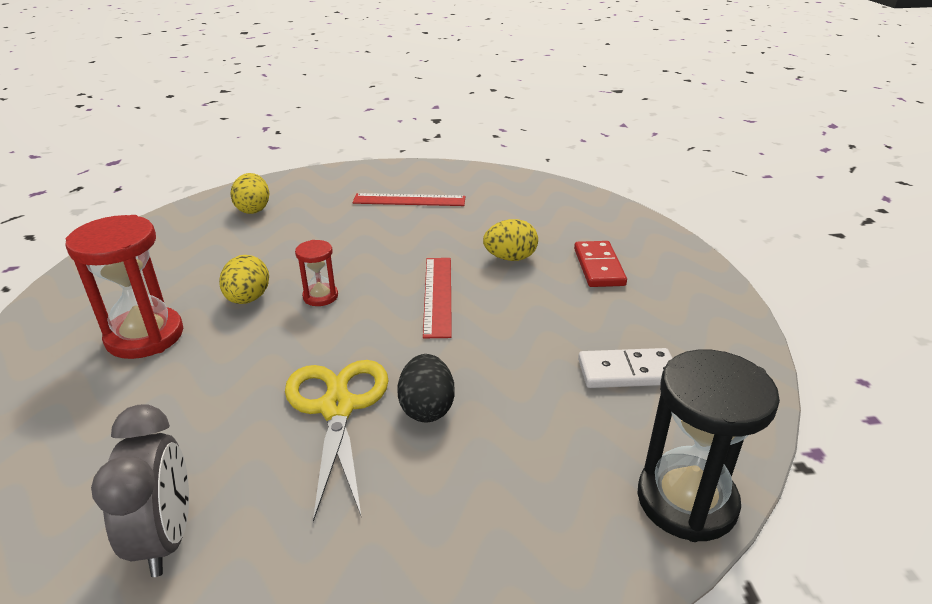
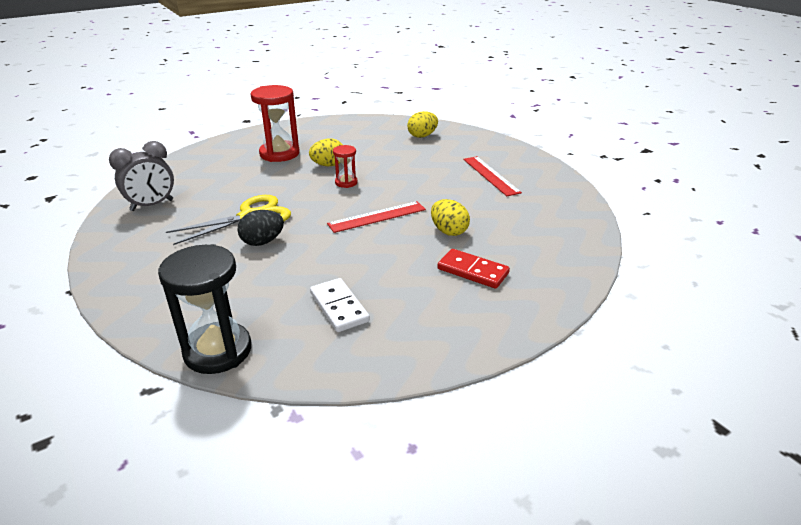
camera: 65 degrees right, 0 degrees up
red domino [574,241,627,287] -> red domino turned 60 degrees clockwise [437,249,510,289]

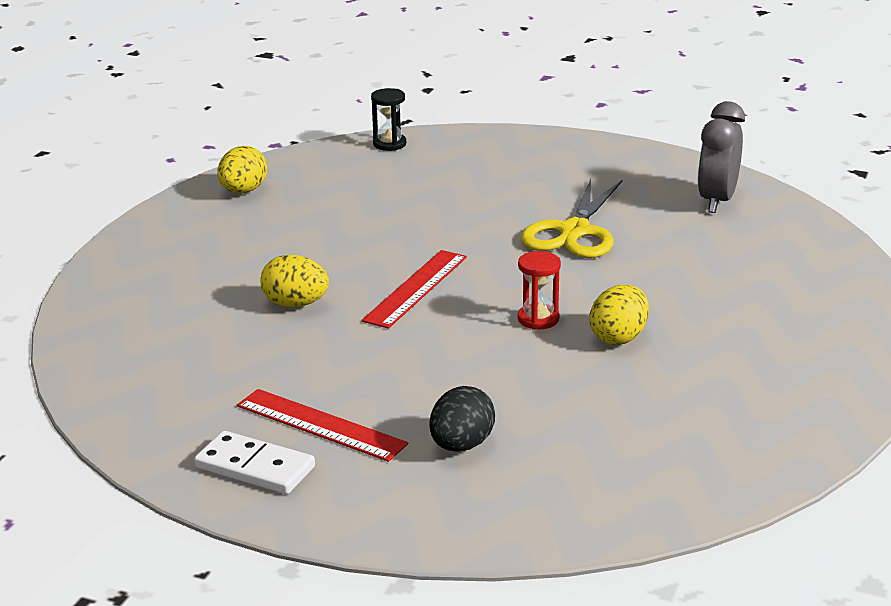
camera: 145 degrees right, 5 degrees down
black hourglass [158,244,251,374] -> black hourglass [371,88,406,151], size x0.52
black egg [237,210,284,246] -> black egg moved to [429,386,495,452]
red hourglass [251,85,300,162] -> none
white domino [310,278,370,332] -> white domino moved to [194,431,315,494]
yellow egg [407,111,438,138] -> yellow egg moved to [217,146,267,193]
red domino [437,249,510,289] -> none

